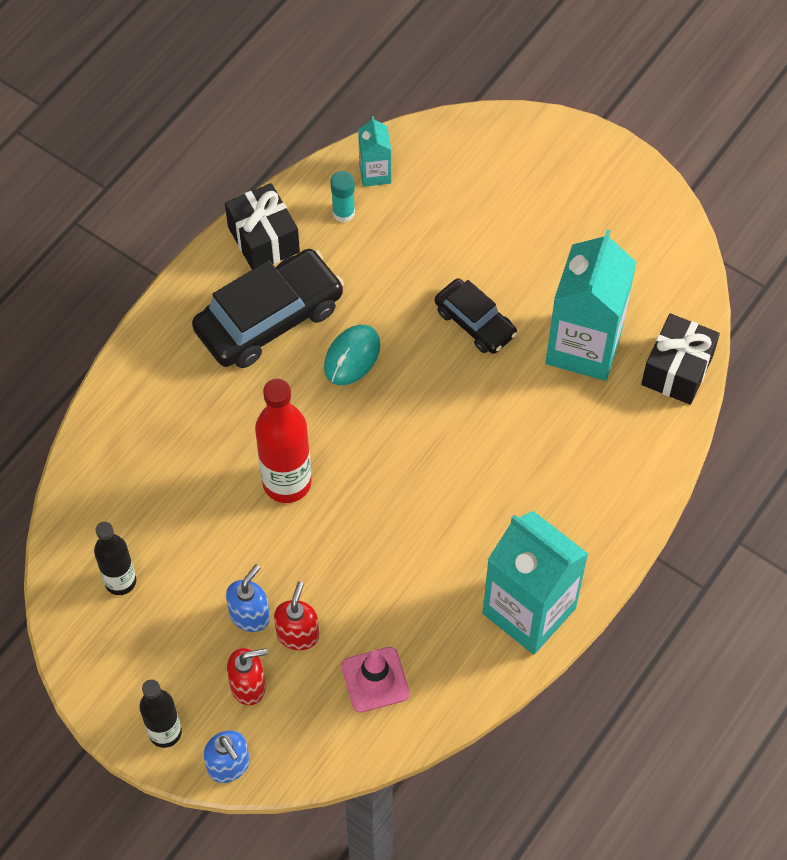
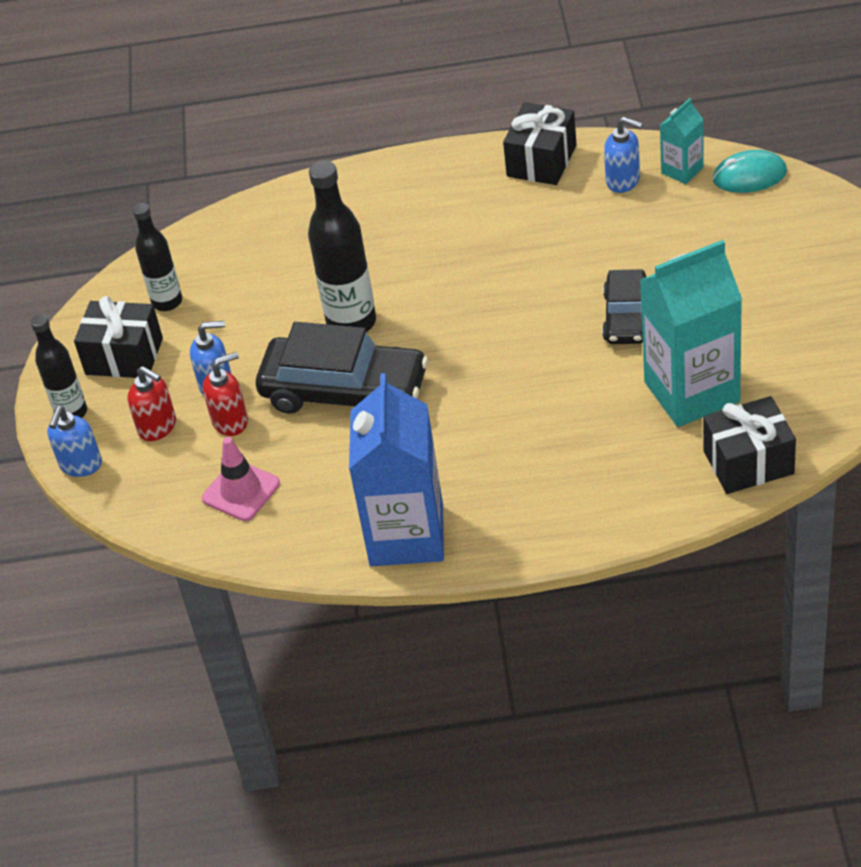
camera: 55 degrees right, 15 degrees down
black car [192,249,344,368] -> black car moved to [256,322,428,414]
red bottle [255,378,312,503] -> black bottle [308,160,376,332]
turquoise mouse [324,325,380,385] -> turquoise mouse moved to [713,150,787,193]
turquoise glue stick [331,171,355,222] -> blue soap dispenser [604,117,643,193]
turquoise carton [483,511,588,655] -> blue carton [349,373,444,566]
none -> black gift [74,296,163,378]

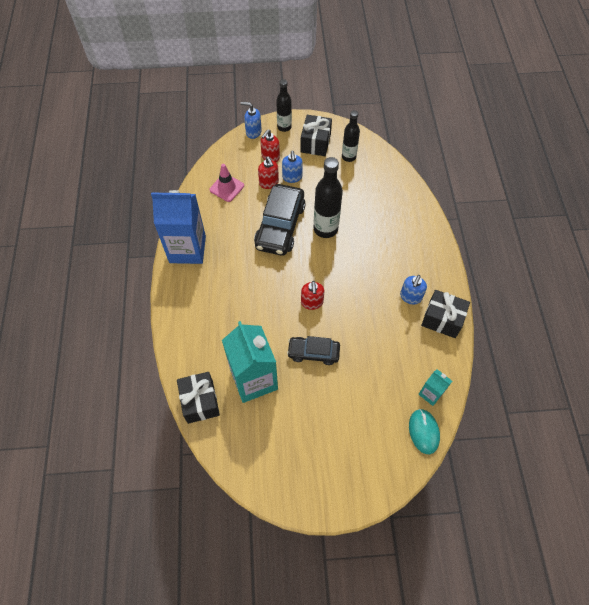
camera: 85 degrees right, 15 degrees up
blue soap dispenser [604,117,643,193] -> blue soap dispenser moved to [400,275,427,304]
none -> red soap dispenser [301,281,324,310]

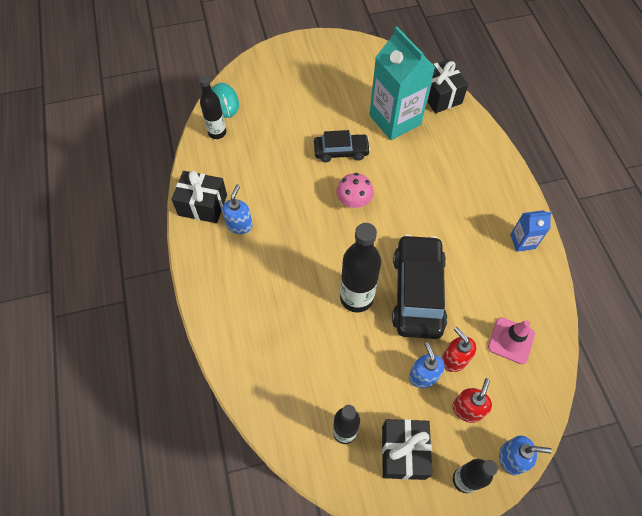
camera: 170 degrees right, 0 degrees up
blue carton [151,190,206,264] -> blue carton [510,210,552,252], size x0.48
red soap dispenser [301,281,324,310] -> pink mushroom [336,173,374,208]
turquoise carton [418,369,452,406] -> black bottle [199,75,226,139]

